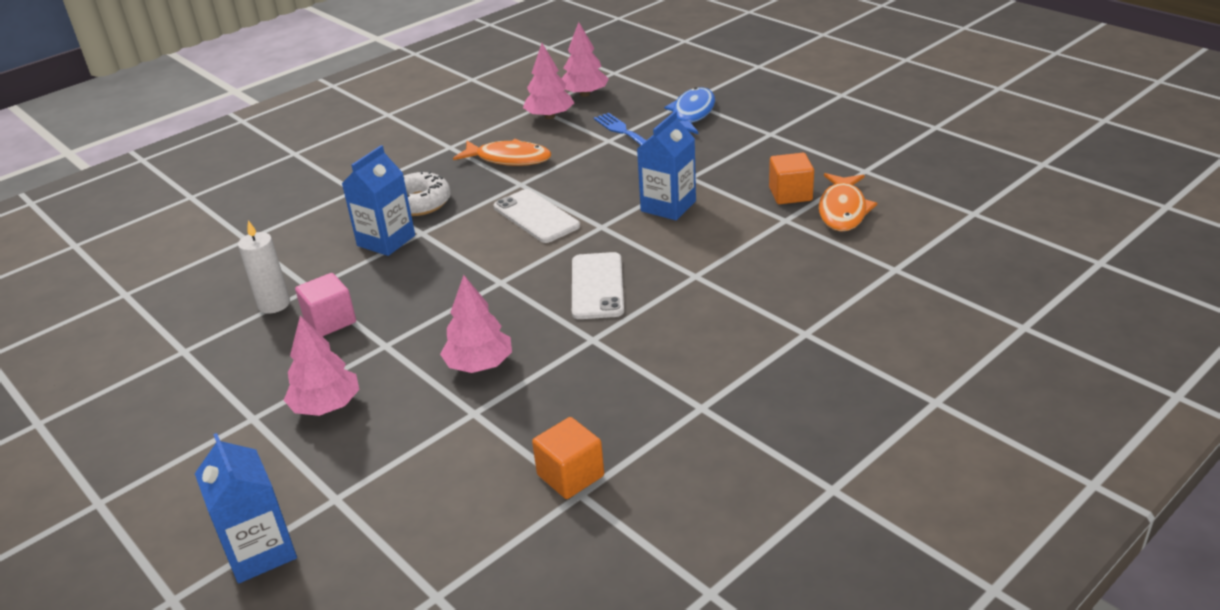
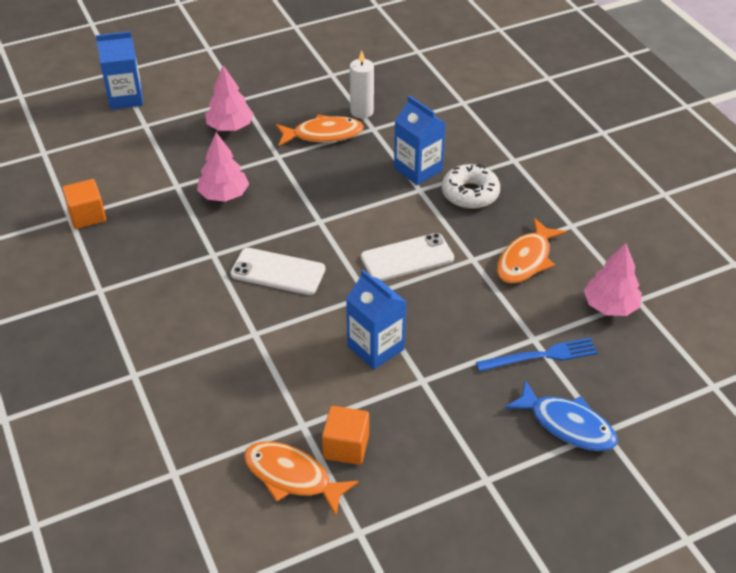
camera: 105 degrees right, 10 degrees up
pink cube [295,273,356,336] -> orange fish [276,114,364,146]
pink tree [561,22,609,97] -> none

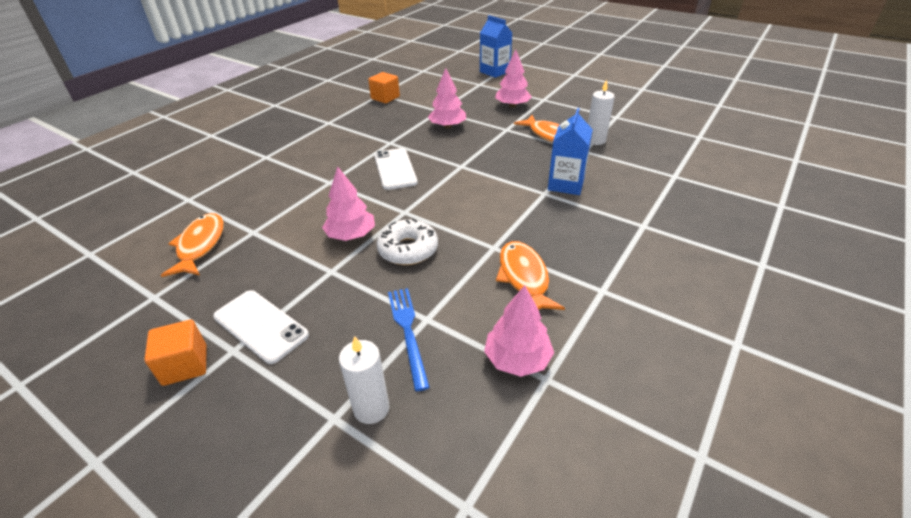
camera: 60 degrees right, 5 degrees down
orange cube [322,406,369,465] -> orange cube moved to [144,320,207,386]
blue carton [346,270,406,370] -> pink tree [322,166,375,241]
white phone [361,233,454,281] -> white phone moved to [213,290,309,364]
white donut [442,163,500,209] -> white donut moved to [377,219,438,265]
blue fork [476,338,598,372] -> blue fork turned 150 degrees counterclockwise [388,288,430,391]
orange fish [497,218,566,284] -> orange fish turned 75 degrees clockwise [496,241,565,310]
blue fish [504,380,618,451] -> none
none -> white candle [339,336,390,424]

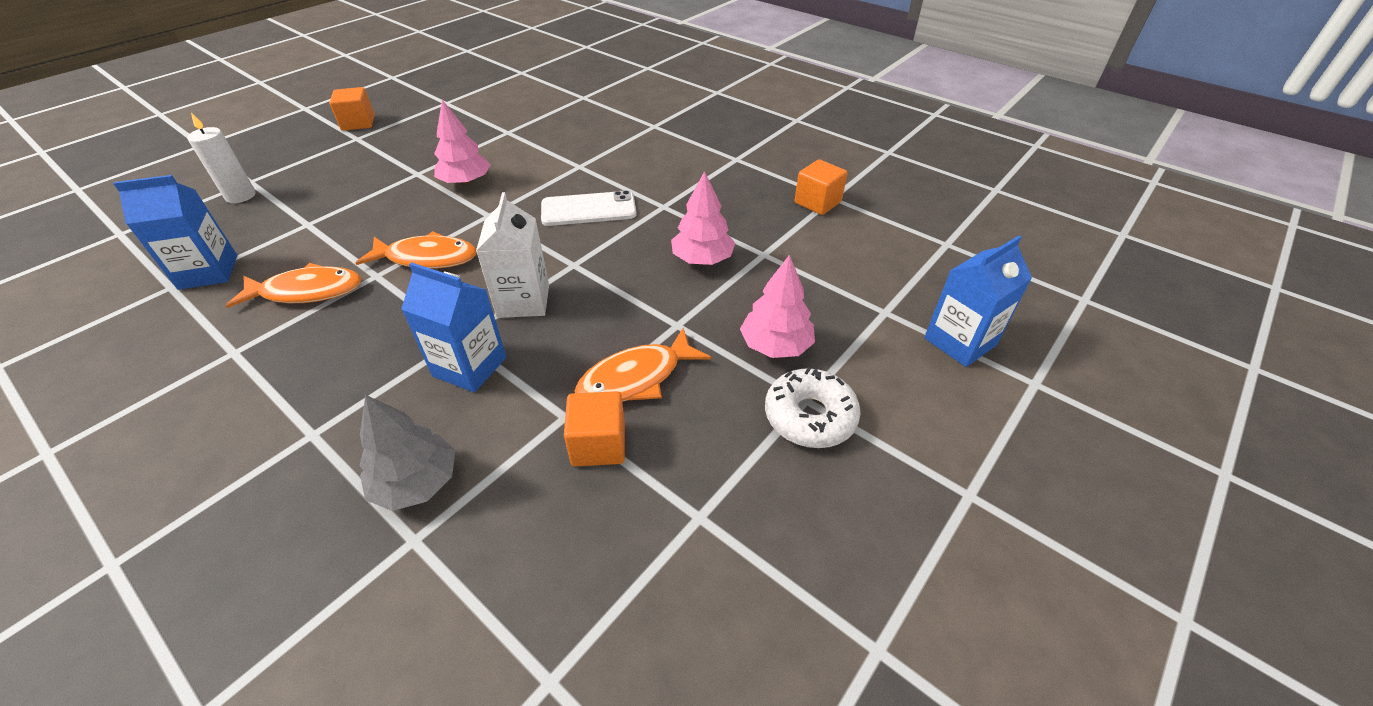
camera: 95 degrees right, 5 degrees up
orange fish [161,213,224,277] -> orange fish moved to [356,231,477,269]
white phone [213,290,309,364] -> none
white donut [377,219,438,265] -> white donut moved to [765,367,861,448]
blue fork [388,288,430,391] -> none
pink tree [484,285,554,377] -> blue carton [113,175,237,290]
white candle [588,79,615,145] -> orange cube [564,391,625,466]
none -> grey tree [360,395,455,511]
none -> white carton [476,192,549,318]

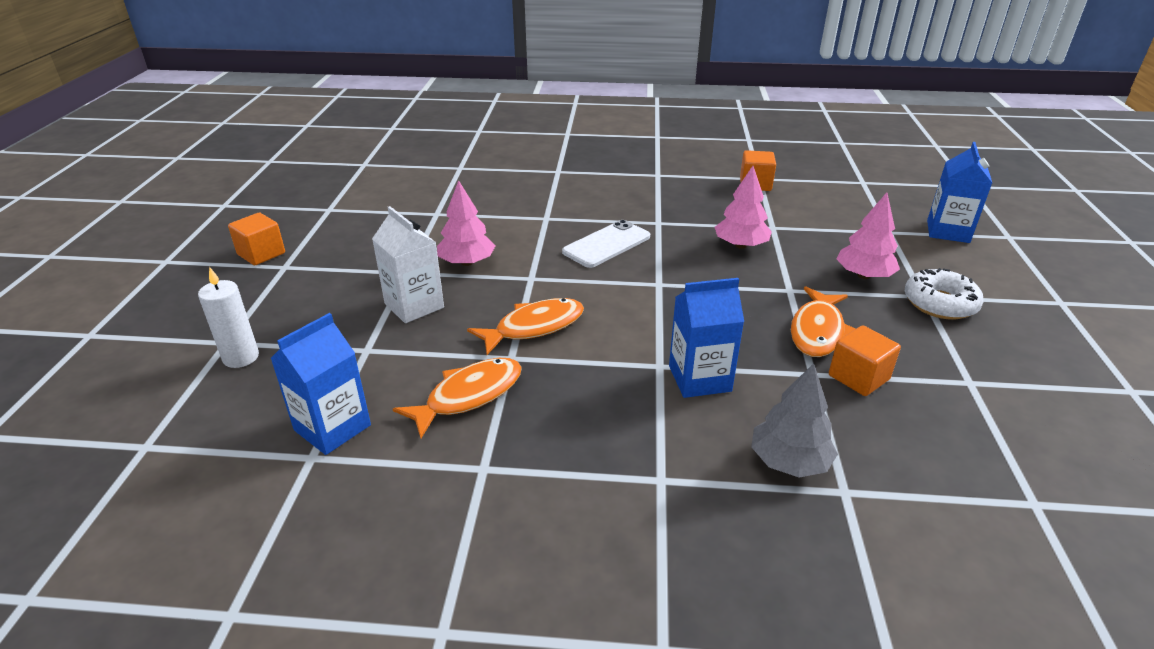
camera: 35 degrees left, 10 degrees down
white carton [476,192,549,318] -> white carton moved to [372,206,444,323]

